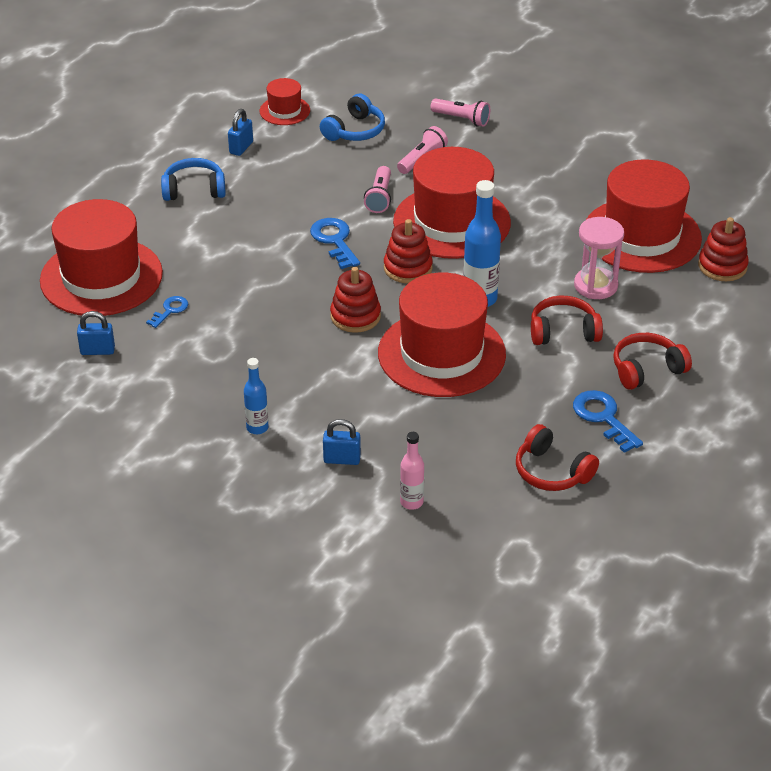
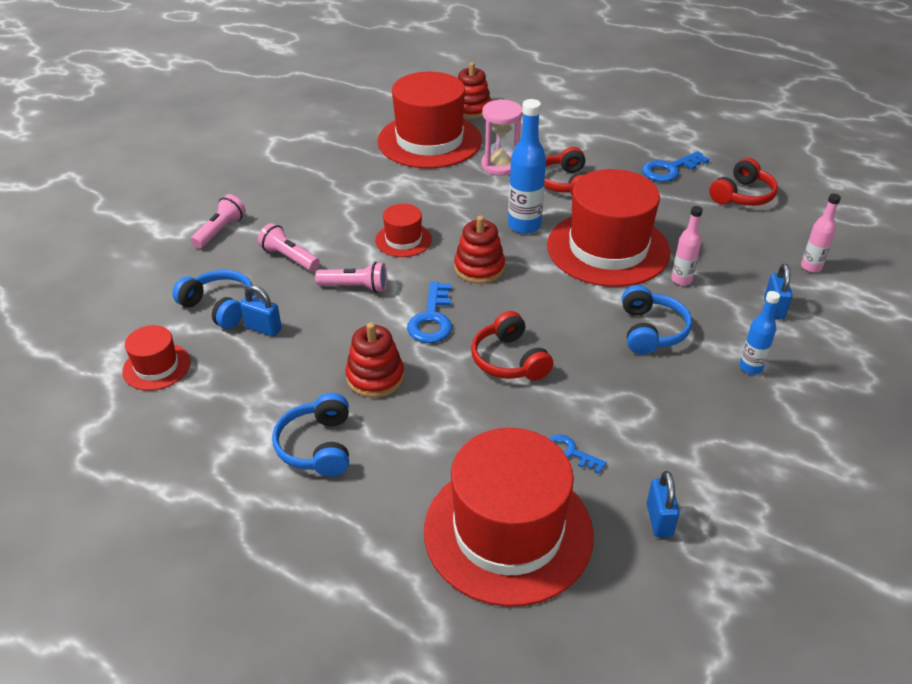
camera: 90 degrees left, 0 degrees up
blue padlock [228,109,253,156] -> blue padlock moved to [241,285,282,337]
blue key [310,218,360,269] -> blue key turned 60 degrees counterclockwise [407,282,452,343]
red stacking toy [330,267,381,333] -> red stacking toy moved to [345,323,404,398]
red hat [393,147,511,259] -> red hat [375,204,432,257], size x0.47
red headphones [613,333,692,390] -> red headphones moved to [471,311,553,380]
none -> blue headphones [622,285,692,354]
none -> pink bottle [671,206,703,285]

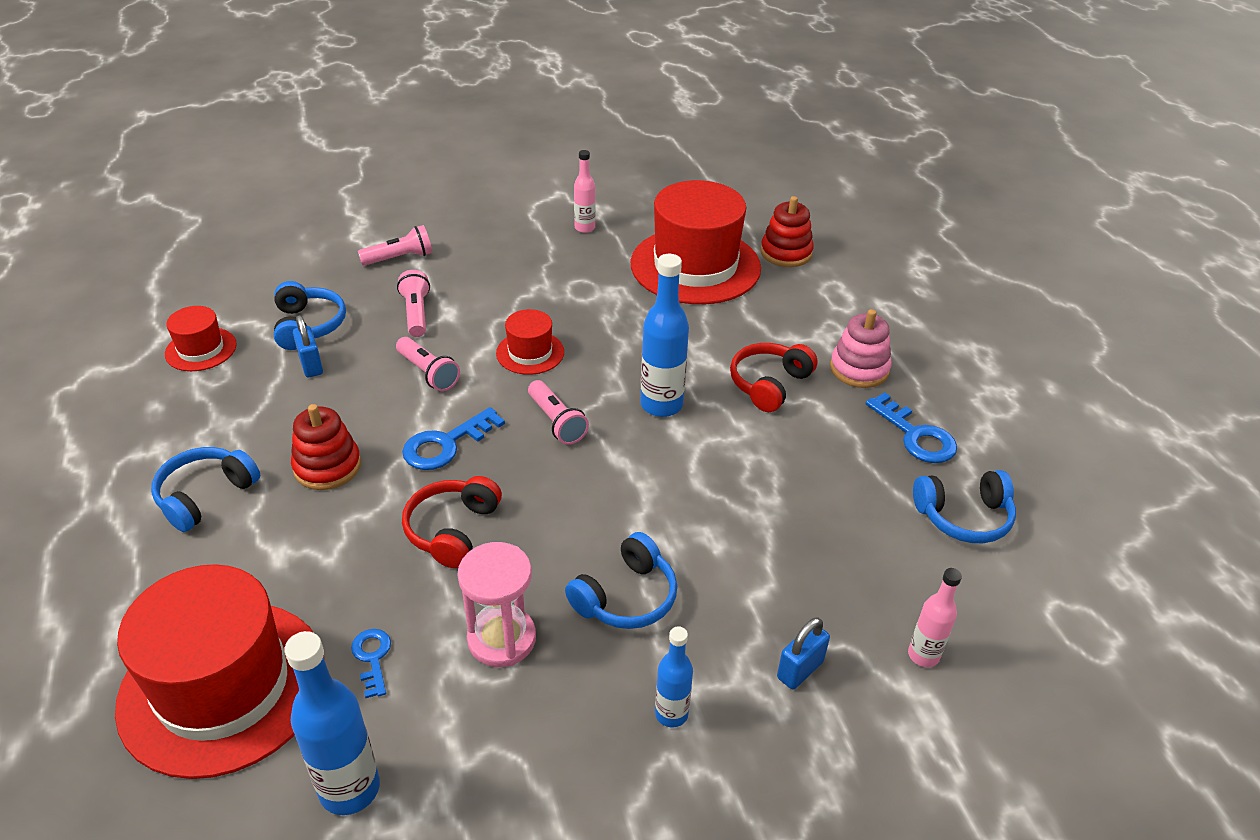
camera: 40 degrees right, 0 degrees up
red stacking toy [454,216,505,284] -> pink flashlight [528,380,589,445]
pink hourglass [481,99,523,176] -> pink hourglass moved to [458,542,536,667]
red hat [547,169,670,287] -> none
blue key [642,151,710,182] -> blue key turned 135 degrees counterclockwise [865,392,957,463]
blue padlock [647,471,680,537] -> blue bottle [284,631,380,815]
pink bottle [671,206,703,285] -> pink bottle moved to [574,150,596,233]
red headphones [709,158,778,206] -> blue headphones [913,470,1016,543]
none -> pink stacking toy [830,309,892,388]

